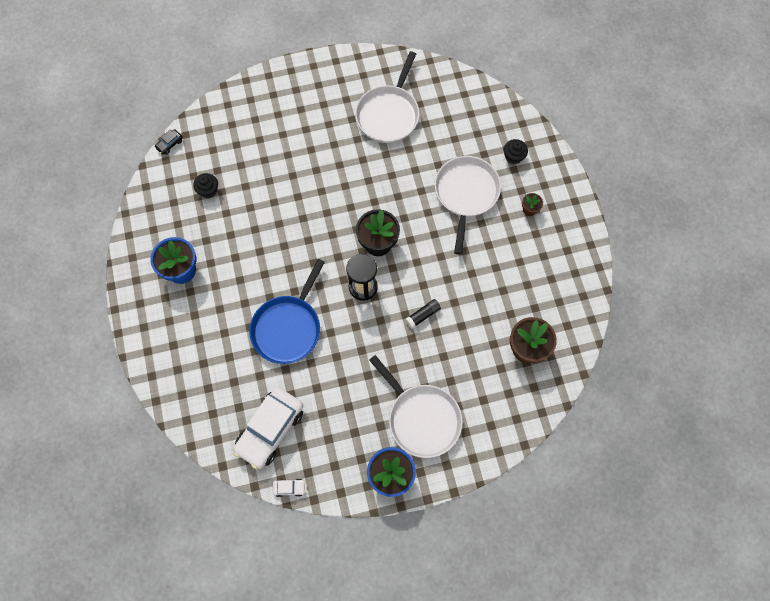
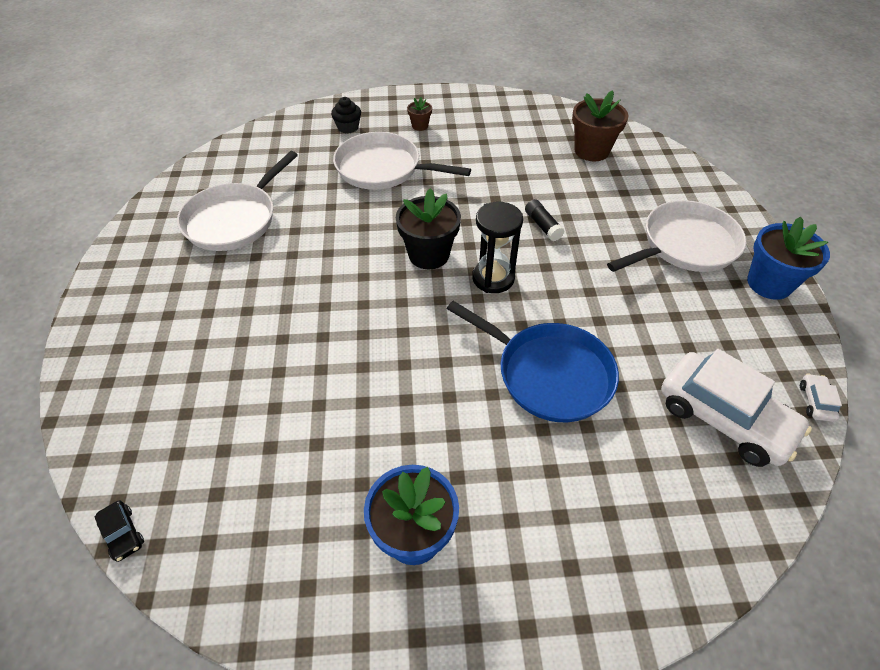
camera: 80 degrees left, 20 degrees down
black cupcake [193,173,218,198] -> none
white pan [355,51,420,143] -> white pan turned 90 degrees clockwise [177,151,298,251]

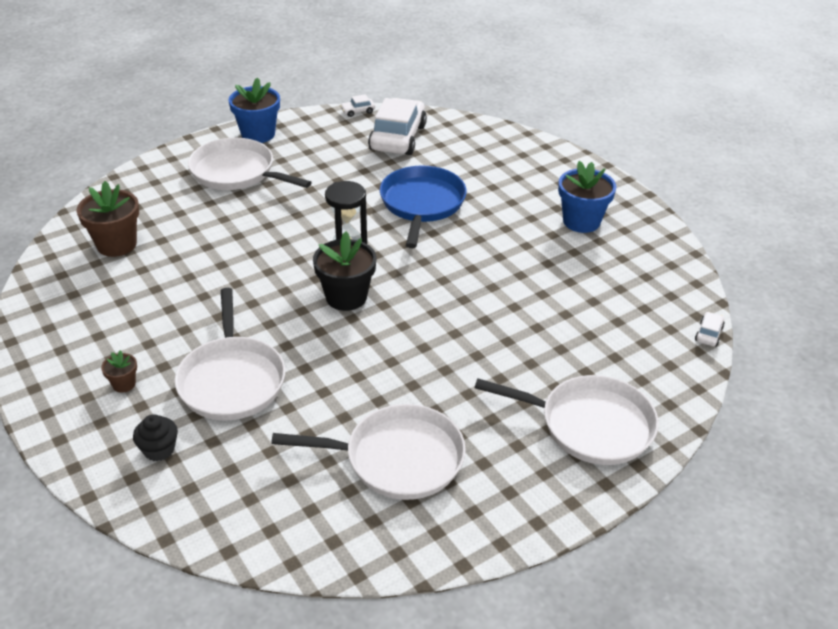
camera: 120 degrees left, 10 degrees down
black car [94,500,144,562] -> white car [695,312,725,347]
black glue stick [525,199,564,241] -> none
none -> white pan [475,375,659,465]

